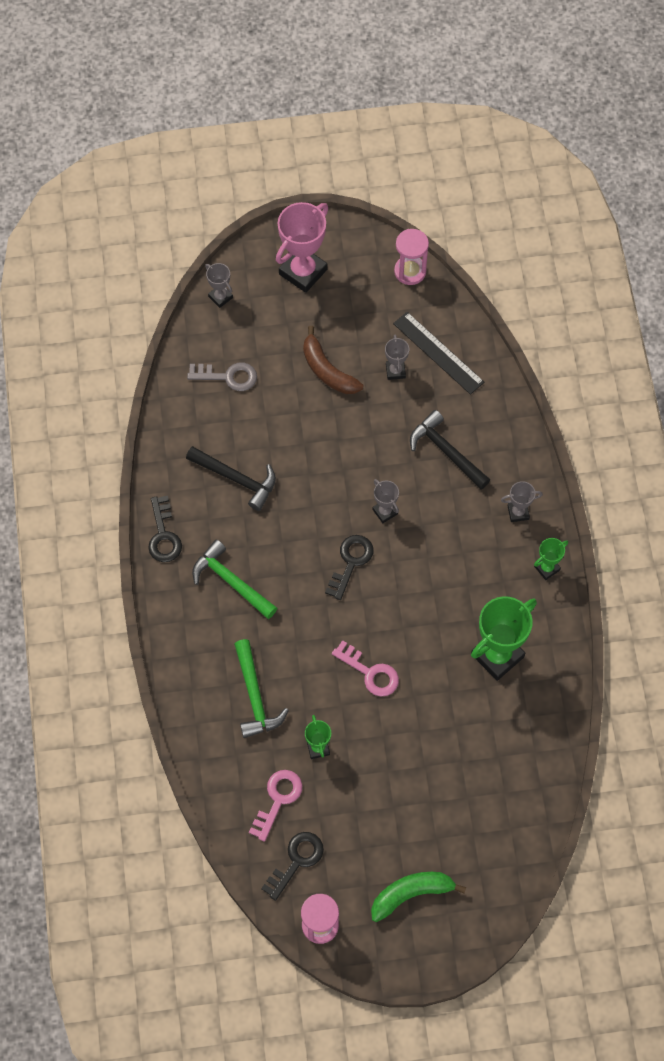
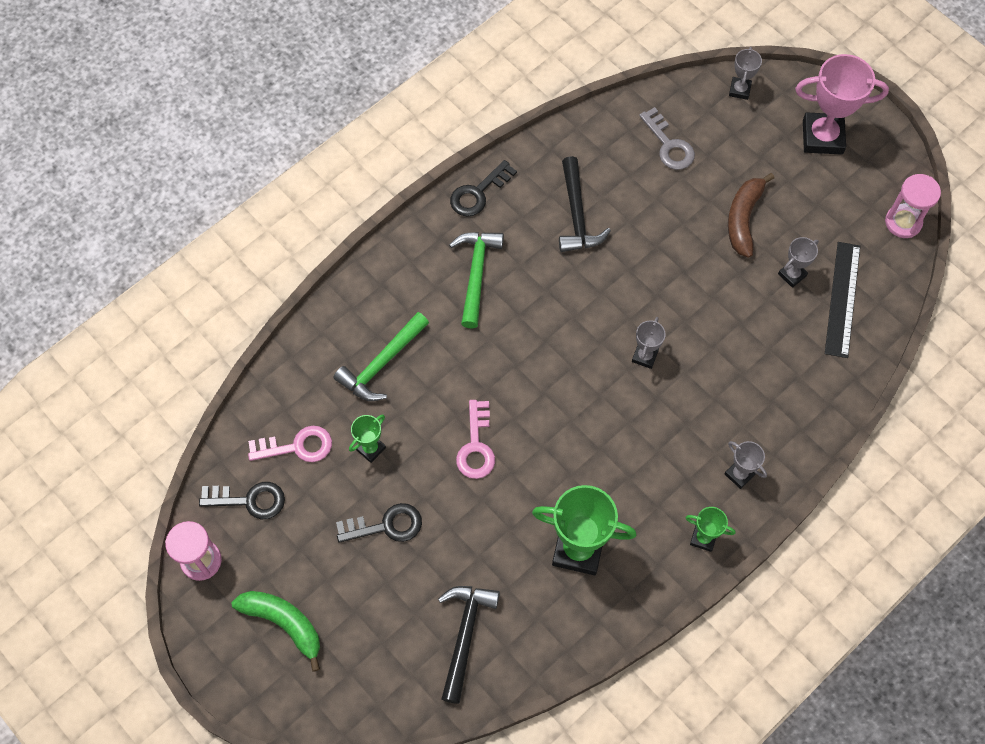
camera: 55 degrees right, 0 degrees up
black key [325,535,373,600] -> black key moved to [336,503,422,543]
black hammer [410,410,490,490] -> black hammer moved to [438,586,500,704]

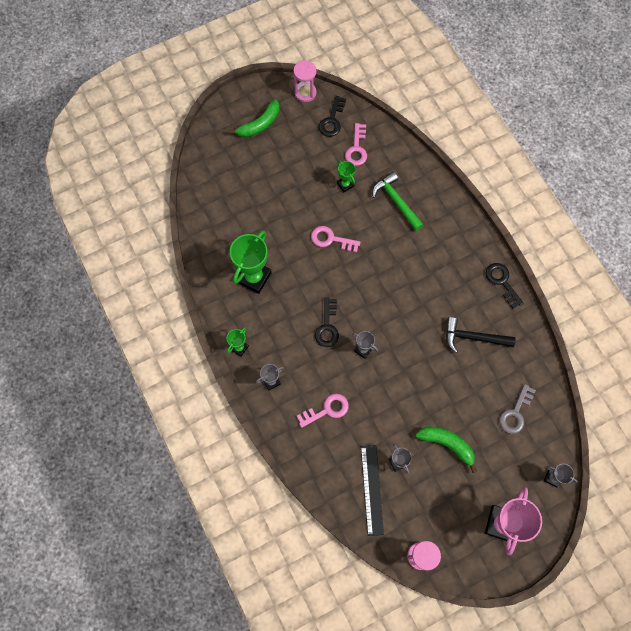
camera: 105 degrees right, 5 degrees up
black key [336,503,422,543] -> black key moved to [315,298,339,347]
black hammer [438,586,500,704] -> none
green hammer [449,232,504,328] -> none
grey key [639,107,695,170] -> grey key turned 45 degrees counterclockwise [499,384,536,434]
brown banana [728,173,774,258] -> green banana [415,427,477,473]
black ruler [825,242,860,358] -> black ruler turned 60 degrees clockwise [361,445,384,536]
none -> pink key [297,393,349,428]

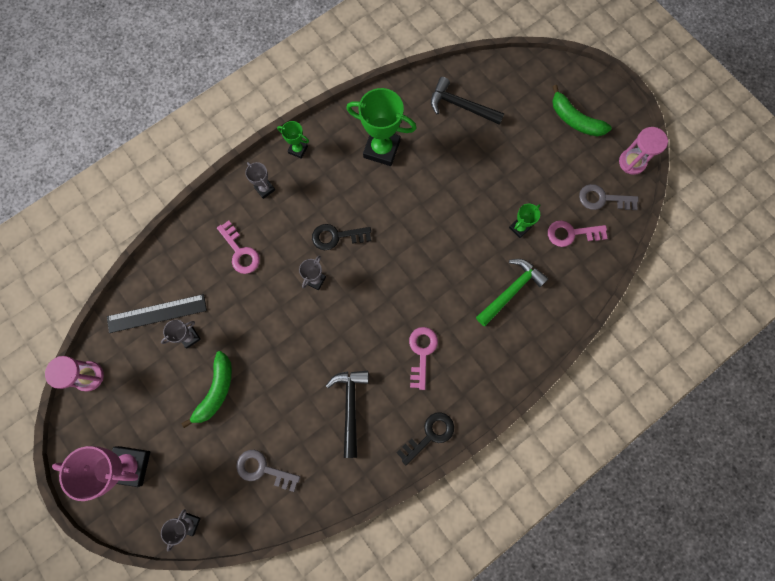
camera: 80 degrees right, 5 degrees up
pink key [311,226,361,253] -> pink key moved to [409,327,438,390]
black key [319,96,346,137] -> grey key [579,184,639,210]
none -> black hammer [431,77,505,125]

